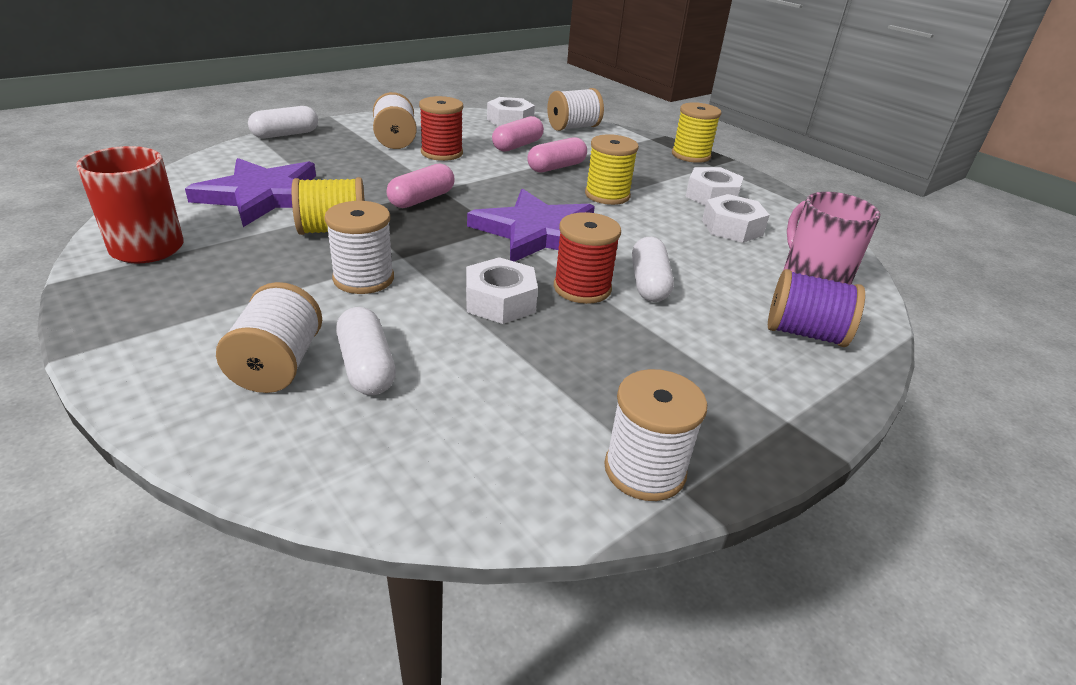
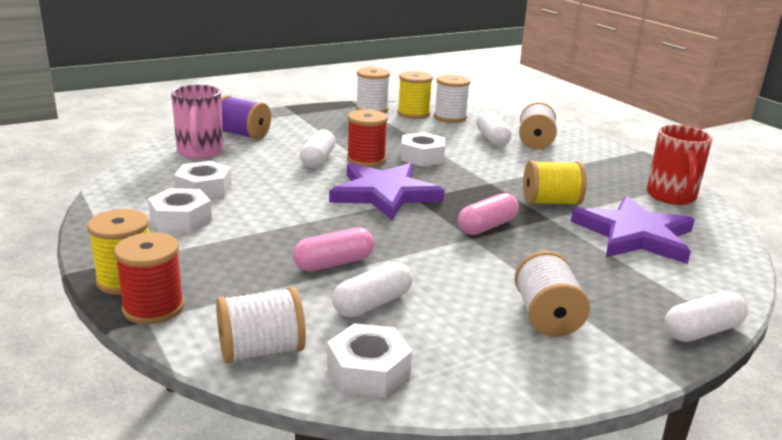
camera: 170 degrees left, 10 degrees down
white spool [324,201,394,294] -> white spool moved to [434,75,470,123]
red spool [419,96,463,161] -> red spool moved to [114,232,184,324]
pink capsule [492,116,544,152] -> white capsule [332,262,412,317]
yellow spool [585,134,639,205] -> yellow spool moved to [397,71,433,119]

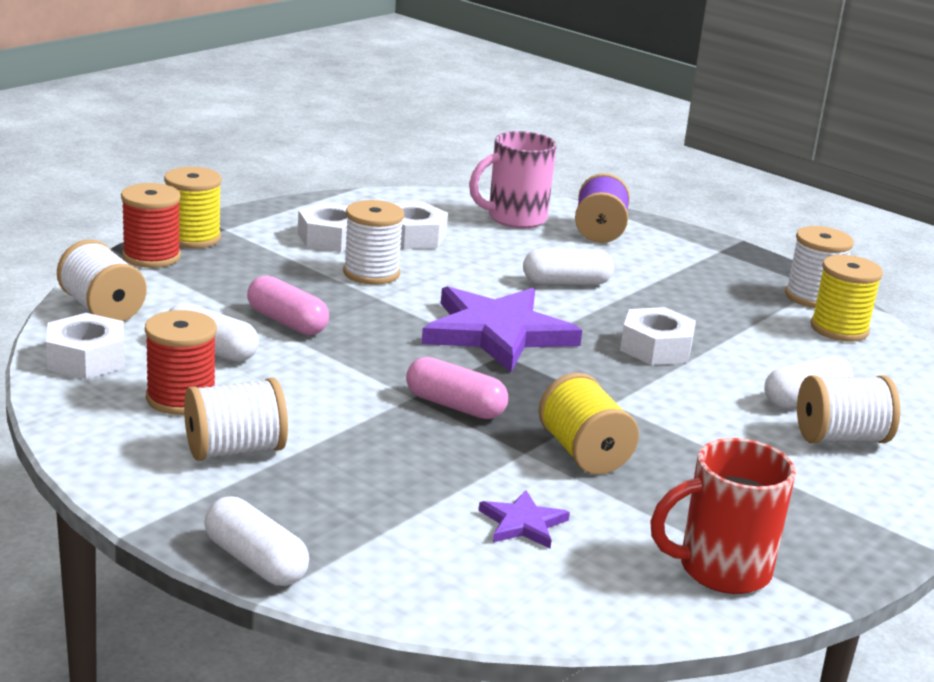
camera: 70 degrees right, 0 degrees up
red spool [347,109,388,167] -> red spool moved to [145,310,217,415]
white spool [434,75,470,123] -> white spool moved to [343,200,404,285]
purple star [571,196,695,264] -> purple star [479,490,570,548], size x0.46

